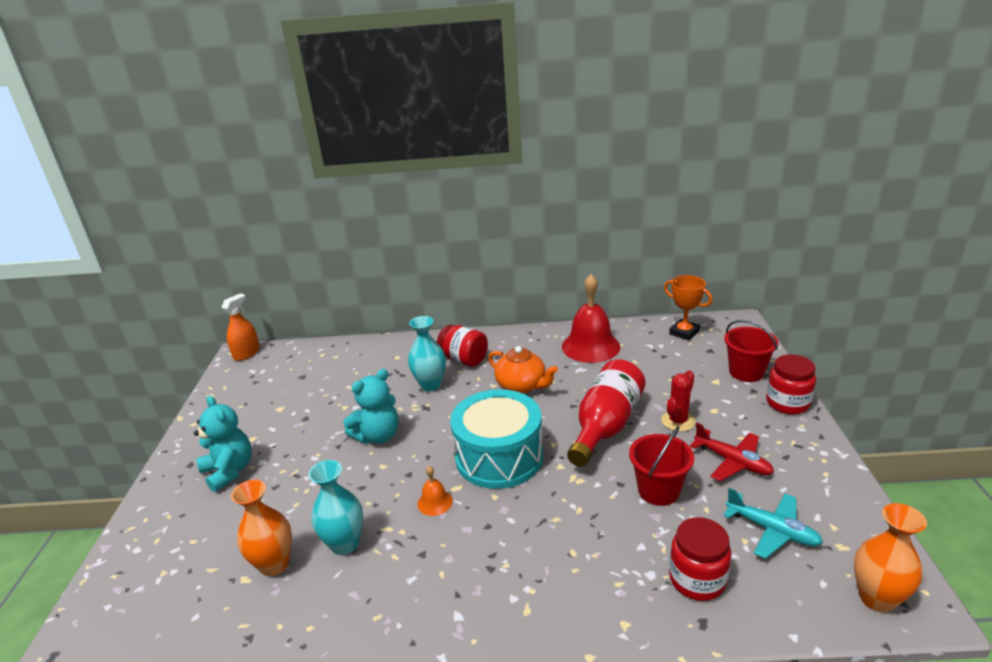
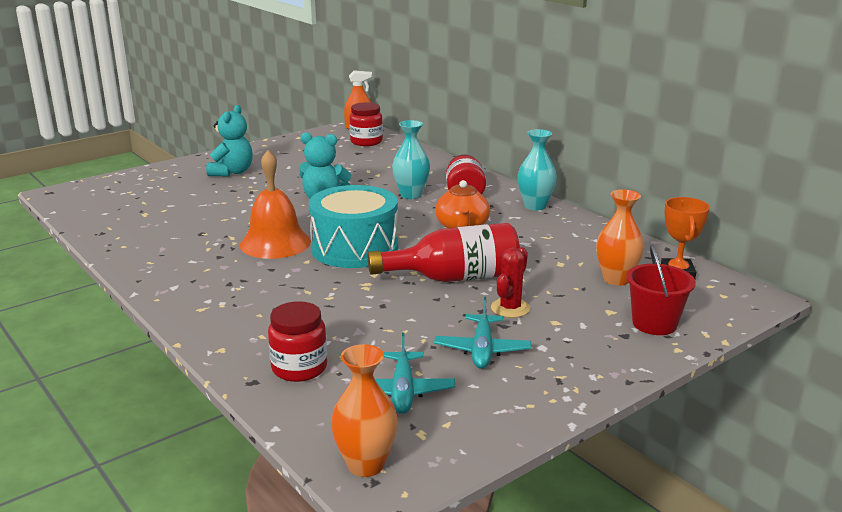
camera: 50 degrees right, 5 degrees down
orange vase [231,480,292,576] -> orange vase moved to [596,189,644,286]
turquoise vase [309,460,363,555] -> turquoise vase moved to [518,129,557,210]
orange bell [417,466,453,516] -> orange bell [240,150,311,259], size x2.19
red bell [562,274,620,363] -> none
red bucket [629,426,694,506] -> none
red cactus [661,370,696,432] -> red cactus turned 60 degrees counterclockwise [491,247,530,318]
red plane [690,423,774,481] -> turquoise plane [434,297,531,369]
red jar [766,354,816,414] -> red jar moved to [349,102,383,146]

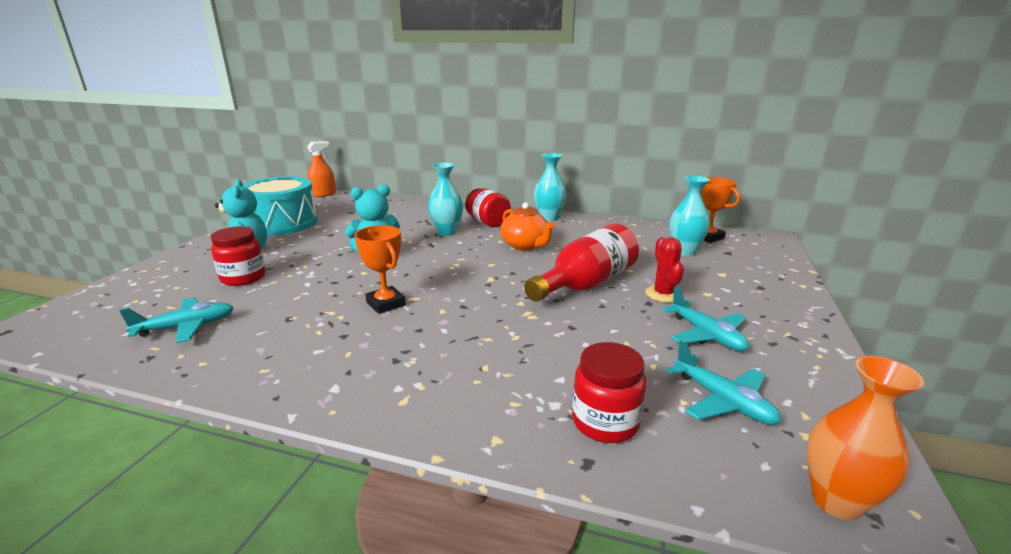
camera: 35 degrees left, 0 degrees up
orange bell [240,150,311,259] -> orange trophy [354,225,406,314]
turquoise drum [309,185,398,268] -> turquoise drum moved to [243,176,318,236]
red jar [349,102,383,146] -> red jar moved to [211,226,266,286]
orange vase [596,189,644,286] -> turquoise vase [669,176,710,256]
red bucket [626,244,696,335] -> none
none -> turquoise plane [119,297,234,343]

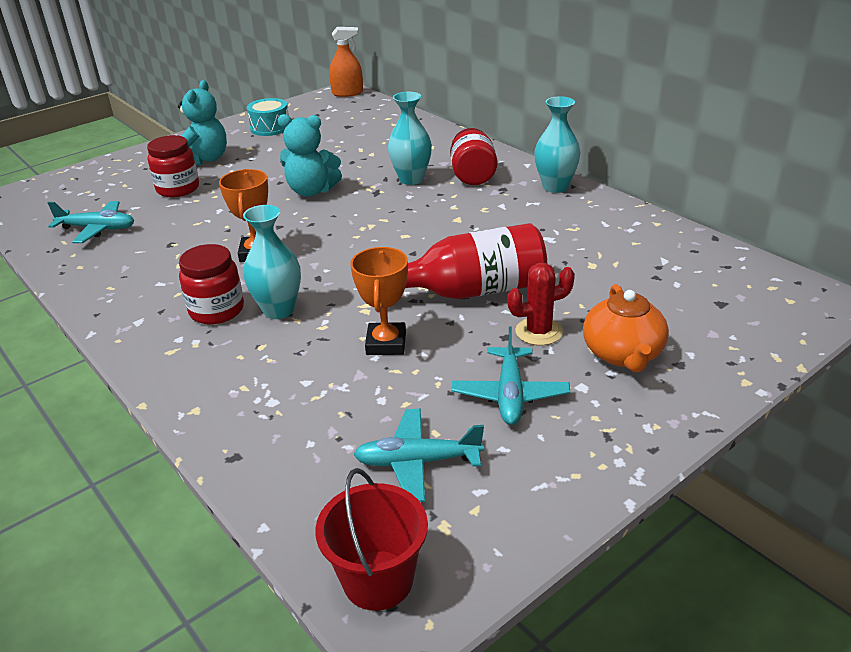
camera: 35 degrees right, 10 degrees up
turquoise drum [243,176,318,236] -> turquoise drum [247,98,289,136], size x0.52
orange teapot [500,202,555,251] -> orange teapot moved to [583,284,669,372]
red jar [572,342,647,443] -> red jar moved to [179,244,244,324]
red cactus [645,237,684,302] -> red cactus turned 45 degrees clockwise [507,263,575,345]
turquoise plane [666,341,781,425] -> turquoise plane turned 90 degrees clockwise [353,409,484,502]
turquoise vase [669,176,710,256] -> turquoise vase moved to [243,205,301,319]
orange trophy [701,177,740,243] -> orange trophy moved to [350,247,408,355]
orange vase [807,356,924,520] -> red bucket [315,468,428,611]

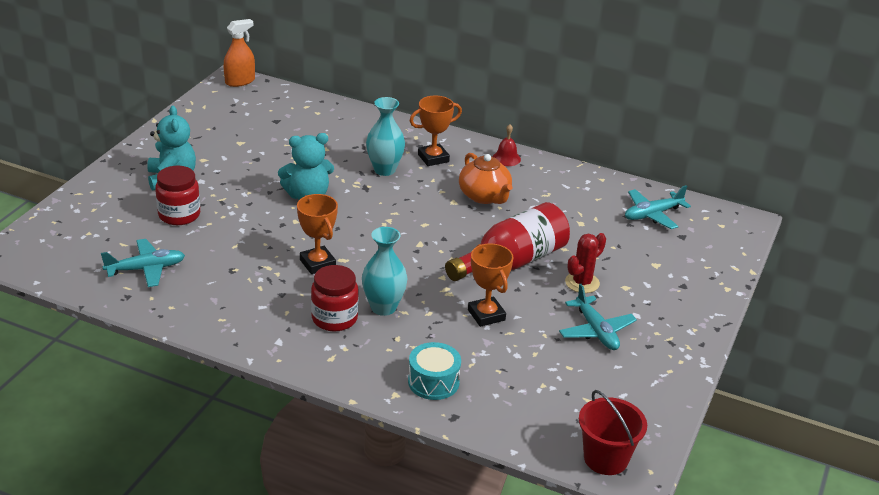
camera: 30 degrees left, 0 degrees up
turquoise drum [247,98,289,136] -> turquoise drum moved to [408,342,461,400]
turquoise plane [353,409,484,502] -> turquoise plane moved to [625,185,691,229]
red jar [450,128,498,185] -> orange trophy [410,96,462,166]
turquoise vase [534,96,580,193] -> red bell [493,124,521,166]
orange teapot [583,284,669,372] -> orange teapot moved to [459,153,513,204]

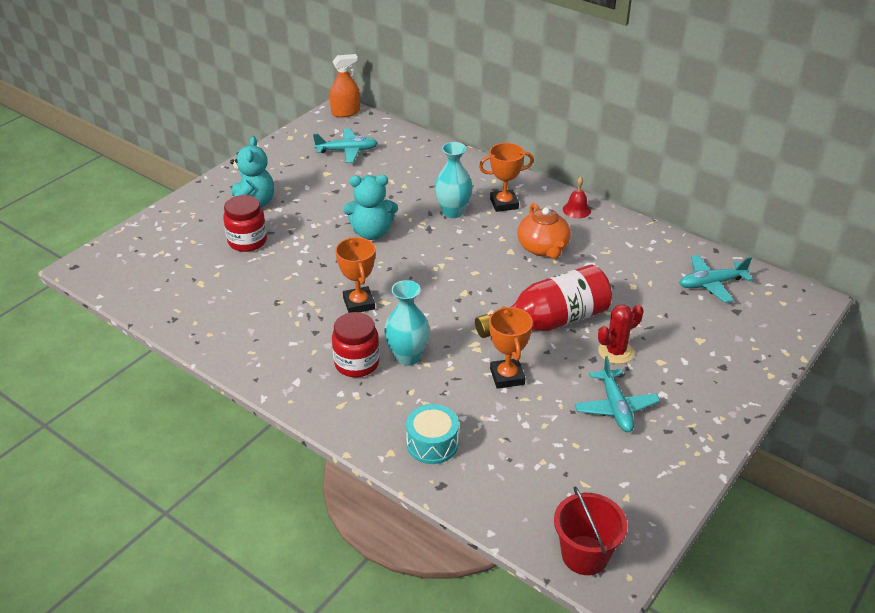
camera: 15 degrees right, 5 degrees up
turquoise plane [101,239,185,287] -> turquoise plane moved to [313,129,378,163]

